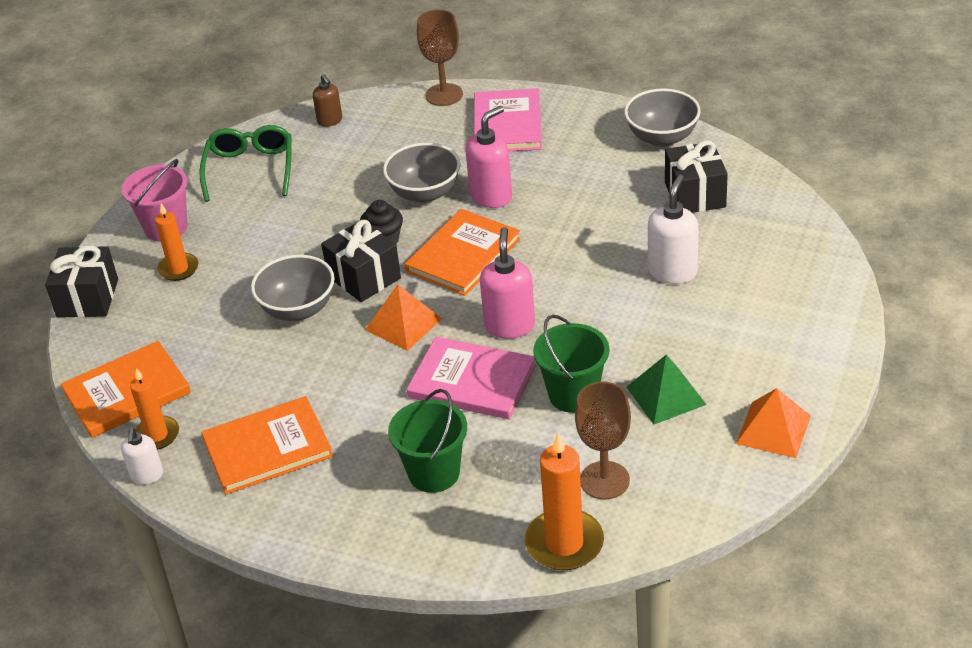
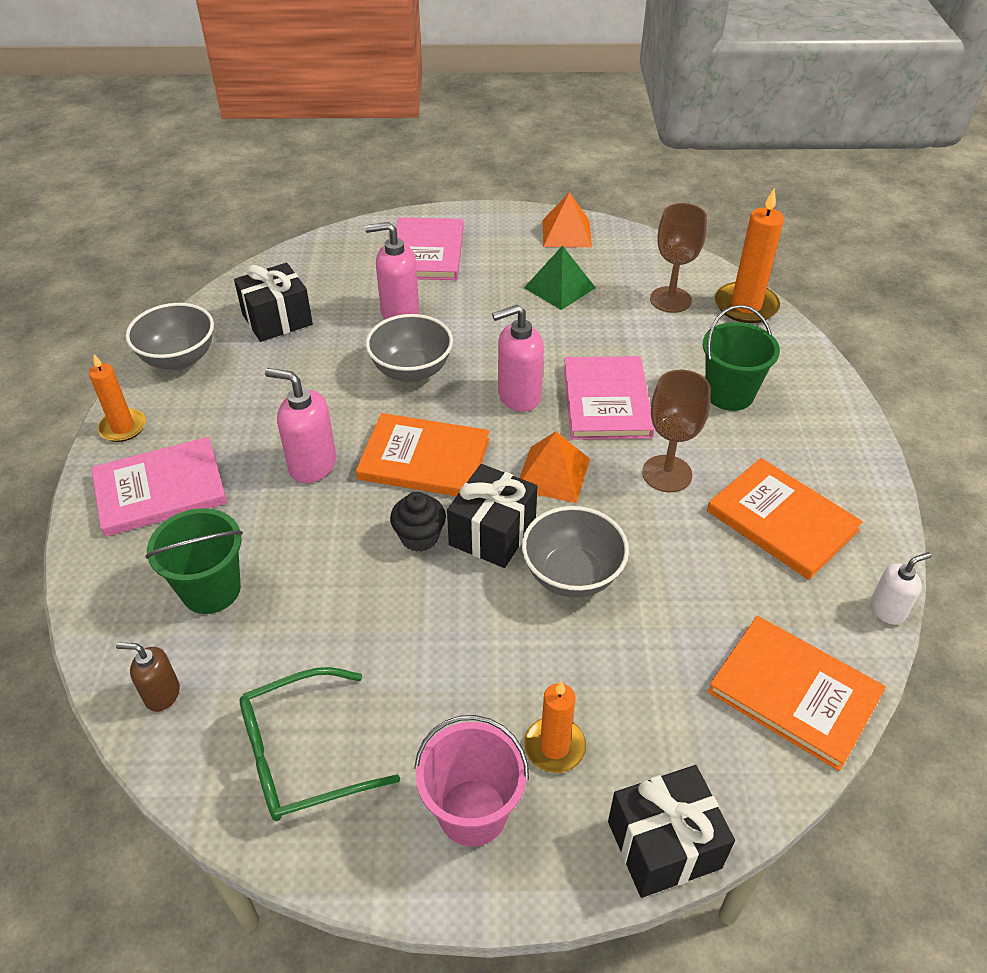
camera: 115 degrees left, 5 degrees up
orange candle [130,368,179,450] -> orange candle moved to [89,354,146,442]
brown soap dispenser [313,74,342,127] -> brown soap dispenser turned 120 degrees counterclockwise [116,642,180,712]
grey bowl [383,143,461,203] -> grey bowl moved to [366,314,453,382]
brown goblet [417,9,463,106] -> brown goblet moved to [642,370,711,492]
green bucket [533,315,610,413] -> green bucket moved to [145,508,243,614]
white soap dispenser [648,174,699,284] -> pink soap dispenser [365,222,419,319]
none -> pink book [396,217,464,280]

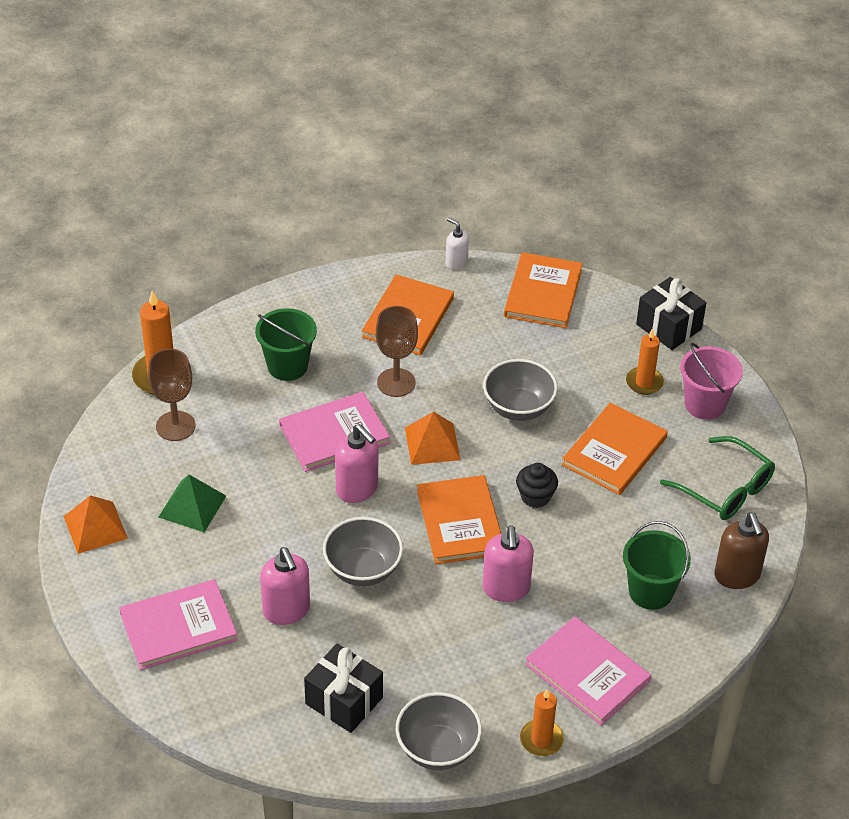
camera: 115 degrees left, 0 degrees up
brown soap dispenser [116,642,180,712] -> brown soap dispenser [714,512,769,589], size x1.64
black gift [447,464,538,568] -> none
none -> orange book [562,402,668,495]

